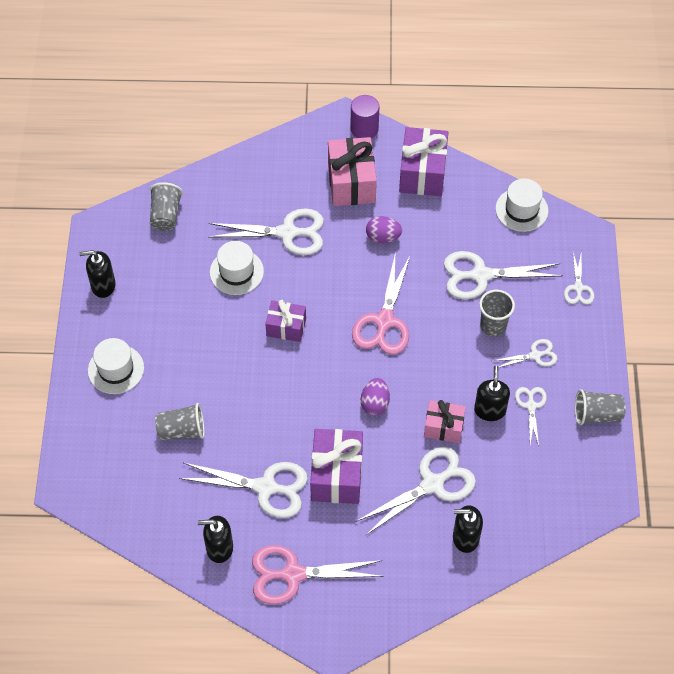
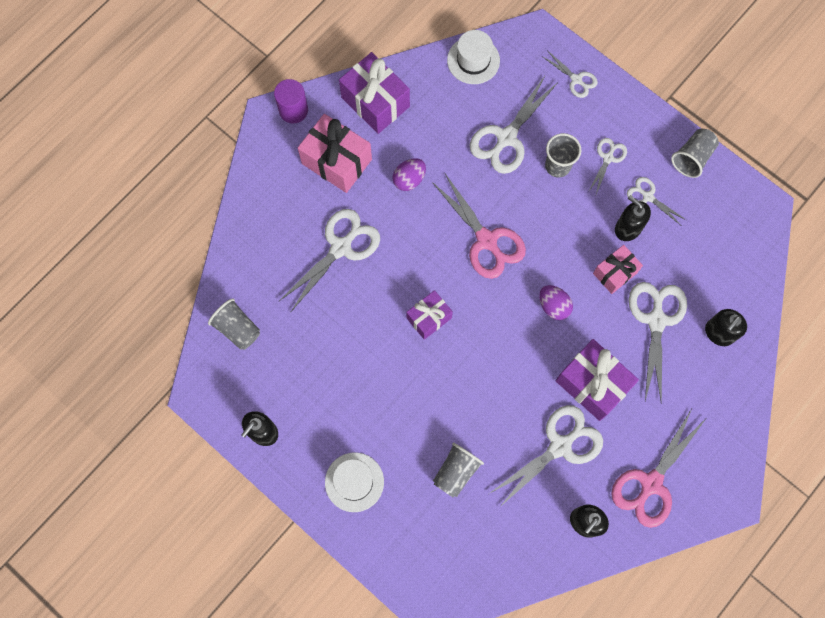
camera: 50 degrees left, 15 degrees up
white hat [210,241,264,295] -> none

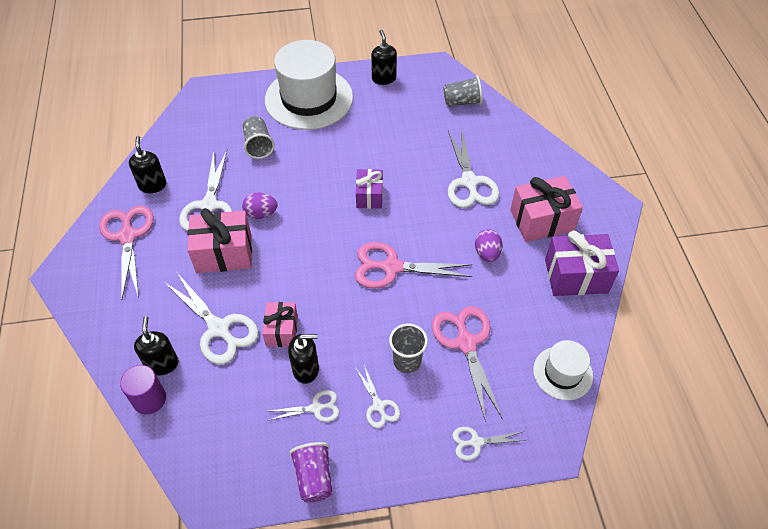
camera: 130 degrees right, 20 degrees down
purple cylinder [274,79,308,123] -> purple cylinder moved to [120,365,166,414]
white hat [325,453,384,512] -> white hat [265,40,353,130], size x1.95
white scissors [469,74,558,174] -> pink scissors [432,306,503,422]
purple egg [539,285,573,320] -> purple egg moved to [242,193,277,219]
purple gift [556,339,639,421] -> pink gift [187,208,252,273]
grey cup [671,129,719,178] -> purple cup [289,442,333,502]

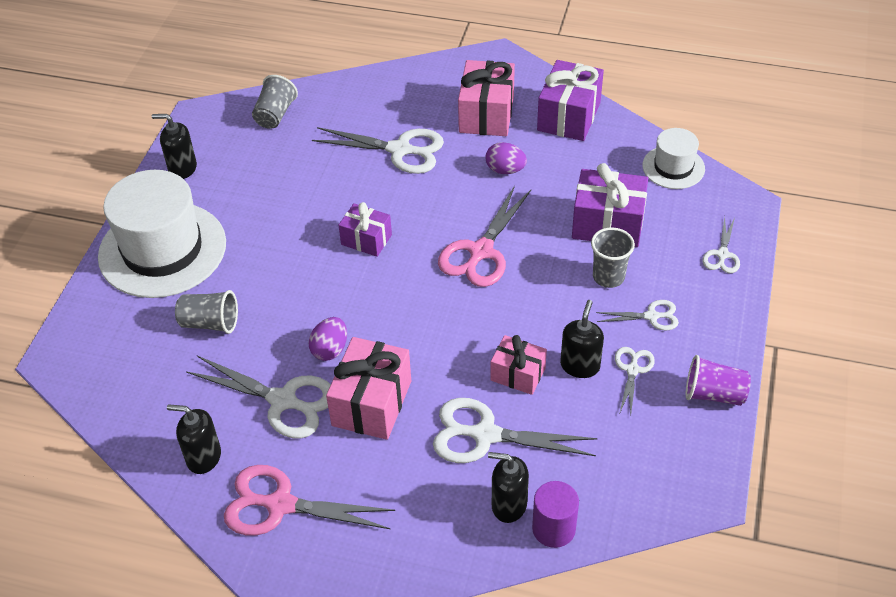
camera: 65 degrees left, 5 degrees down
white scissors [164,273,259,364] -> white scissors turned 150 degrees counterclockwise [433,398,598,463]
pink scissors [432,306,503,422] -> purple gift [572,163,648,247]

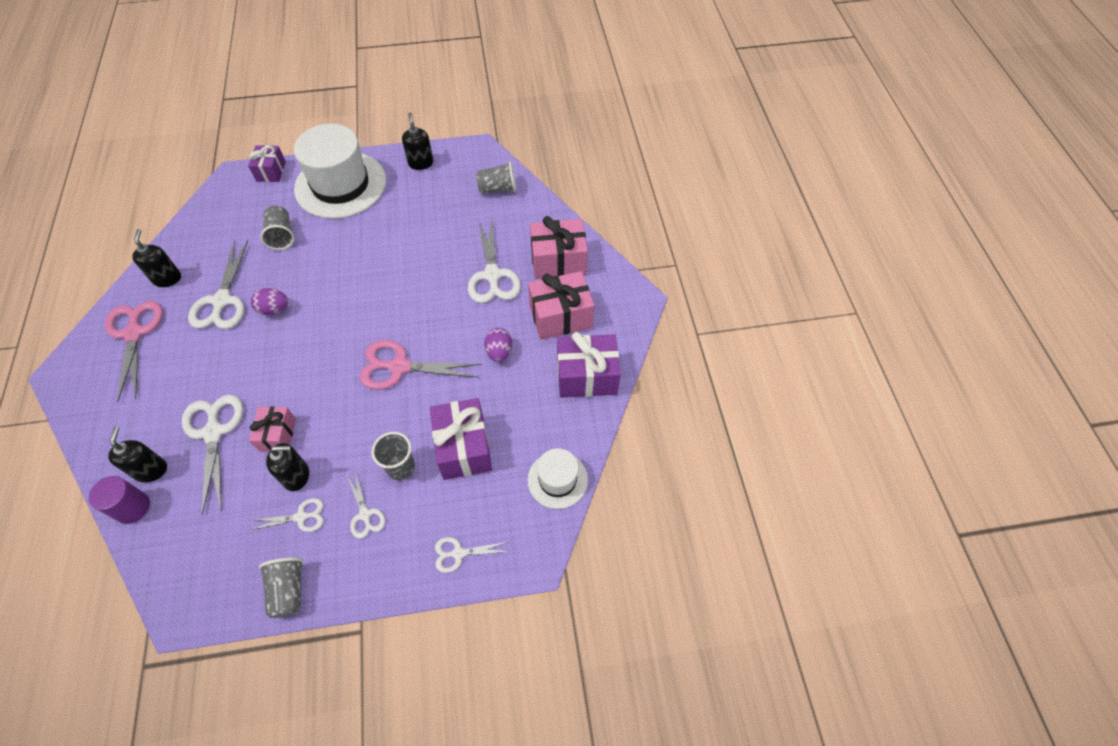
camera: 65 degrees right, 10 degrees up
pink gift [326,337,411,440] -> pink gift moved to [530,216,588,279]
purple gift [338,202,392,257] -> purple gift moved to [248,145,286,182]
purple cup [686,355,751,406] -> grey cup [259,558,304,618]

